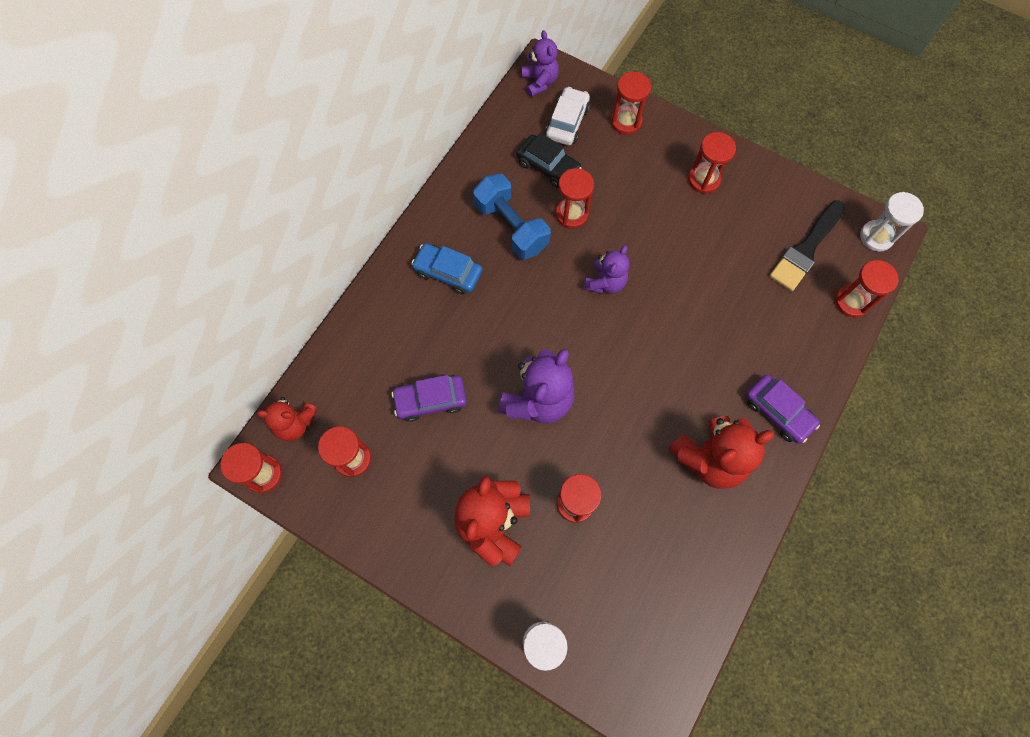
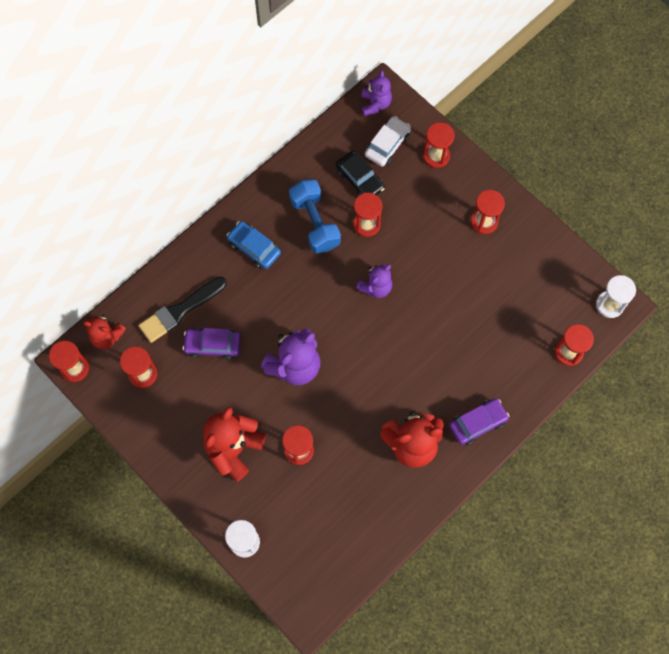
camera: 15 degrees right, 0 degrees up
purple car [746,375,820,444] -> purple car turned 90 degrees counterclockwise [449,398,509,445]
black brush [769,200,845,291] -> black brush moved to [139,277,227,343]

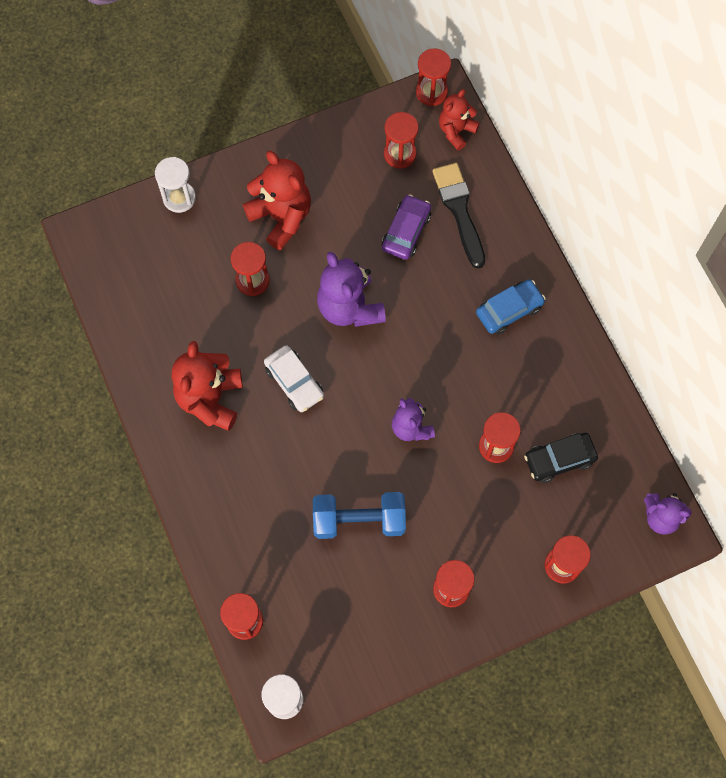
camera: 110 degrees right, 0 degrees up
blue dumbbell [289,179,341,254] -> blue dumbbell moved to [313,492,406,539]
white car [365,116,411,166] -> white car moved to [264,345,324,412]
purple car [449,398,509,445] -> none

